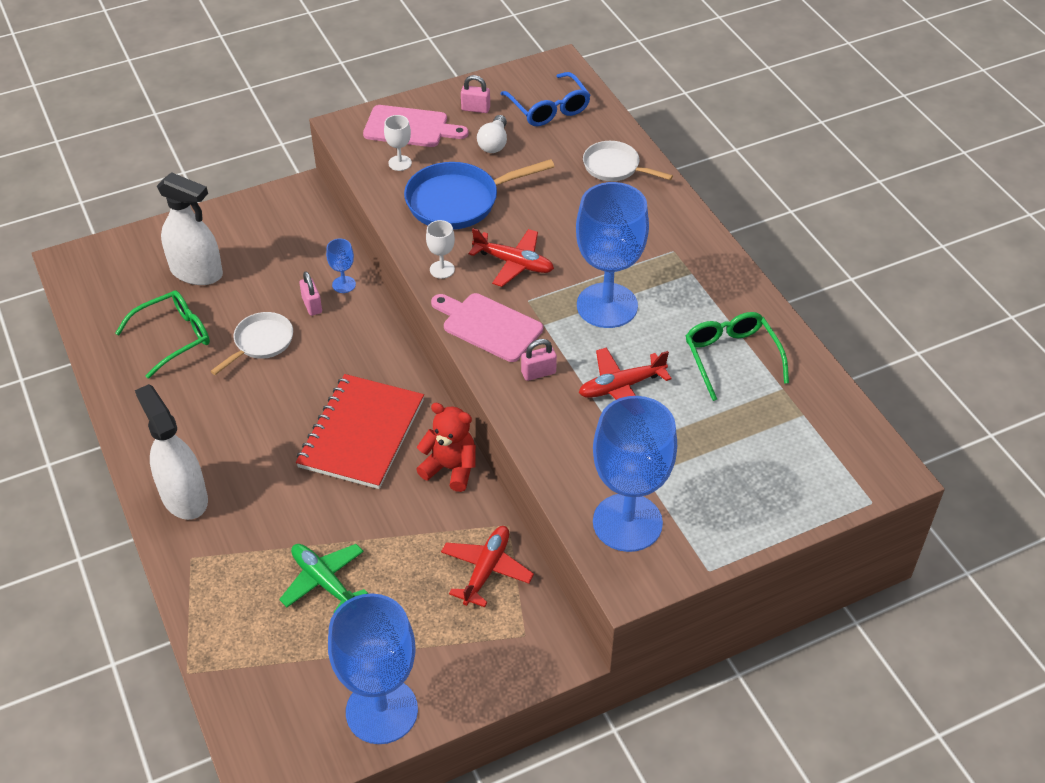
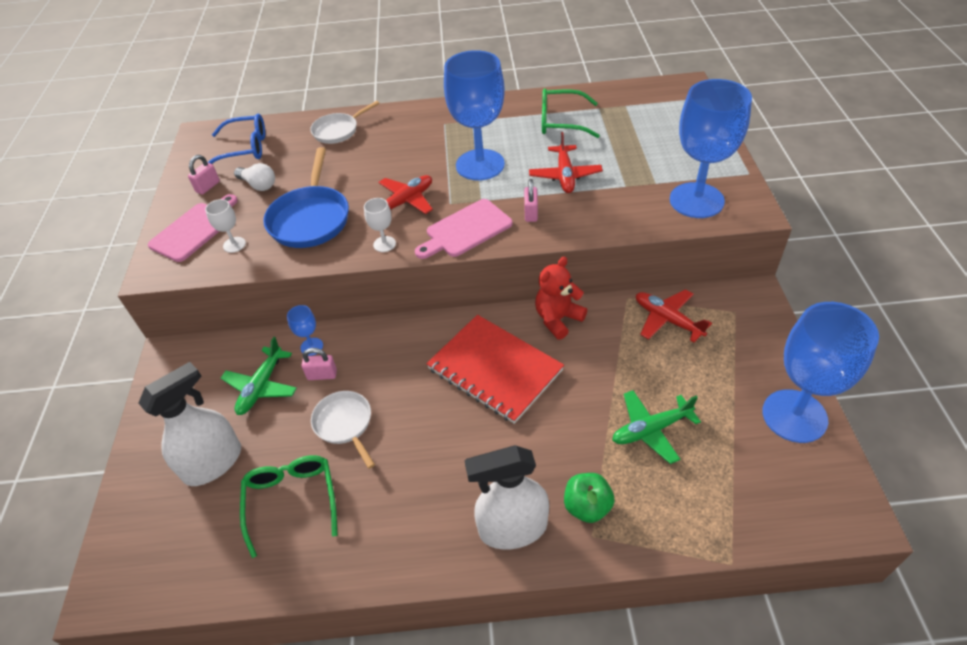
camera: 65 degrees left, 0 degrees up
none -> green plane [221,337,297,415]
none -> green apple [564,473,615,523]

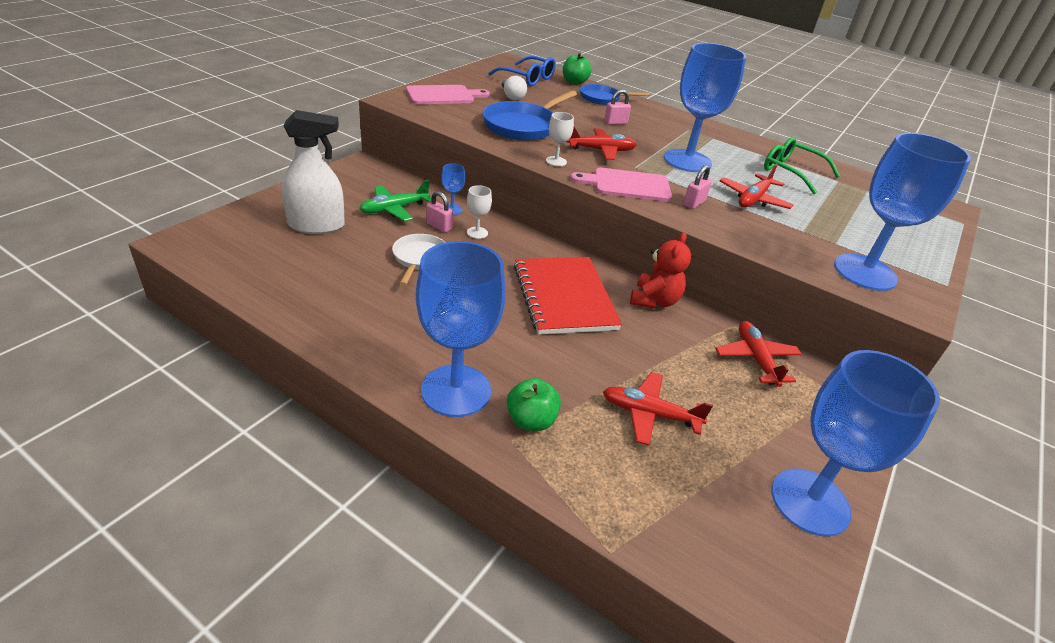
camera: 30 degrees right, 10 degrees down
pink padlock [188,155,220,195] -> pink padlock moved to [604,89,631,125]
white goblet [205,199,246,253] -> white goblet moved to [467,185,492,239]
green glasses [240,455,337,558] -> none
white pan [310,101,380,144] -> blue pan [580,84,649,105]
white spray bottle [464,445,549,550] -> blue goblet [416,241,506,417]
red teddy bear [535,256,587,340] -> red teddy bear turned 120 degrees clockwise [630,232,691,309]
green plane [612,390,701,464] -> red plane [603,372,713,446]
none -> green apple [563,53,592,85]

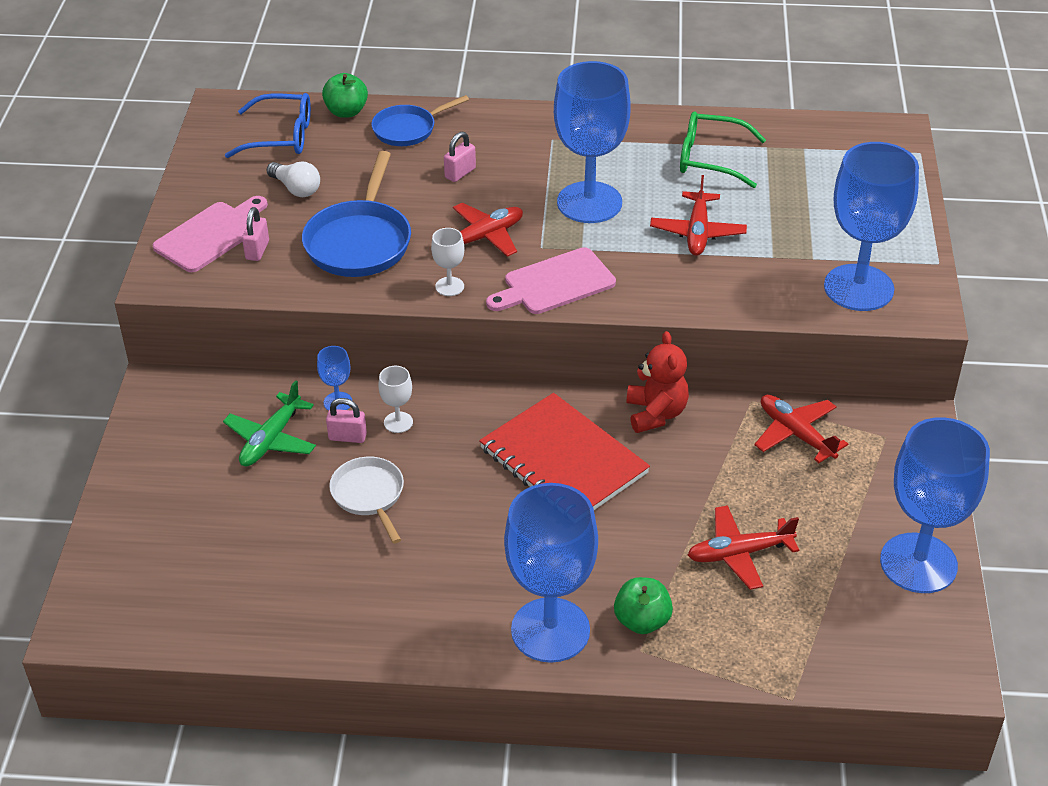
camera: 25 degrees left, 5 degrees up
white spray bottle [282,110,345,234] -> none
pink padlock [683,165,712,209] -> pink padlock moved to [242,207,269,261]

